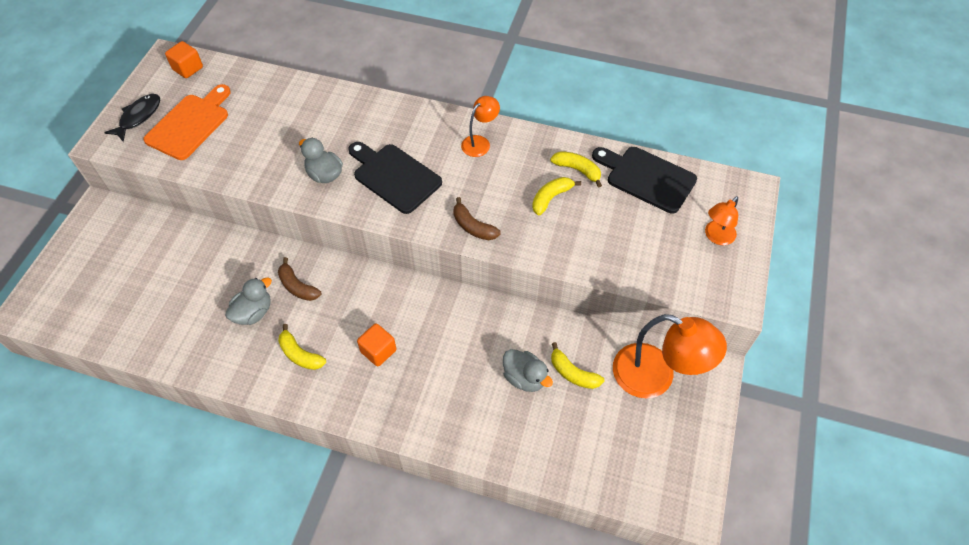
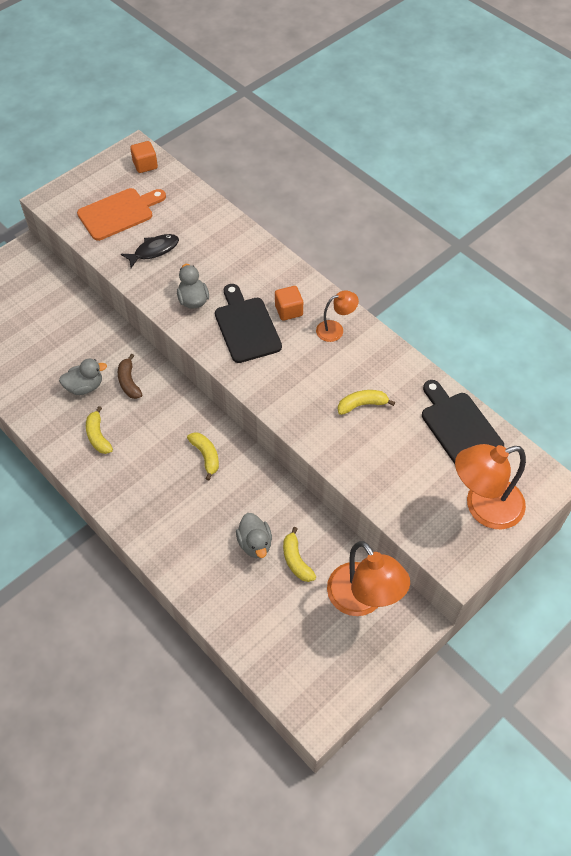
camera: 30 degrees right, 0 degrees up
black fish [104,94,160,142] -> black fish moved to [121,234,179,268]
orange cube [357,323,396,366] -> orange cube moved to [275,286,303,321]
brown banana [453,197,501,240] -> none
yellow banana [550,151,602,187] -> yellow banana moved to [187,432,219,480]
orange lamp [705,196,738,245] -> orange lamp [455,444,526,529], size x1.89

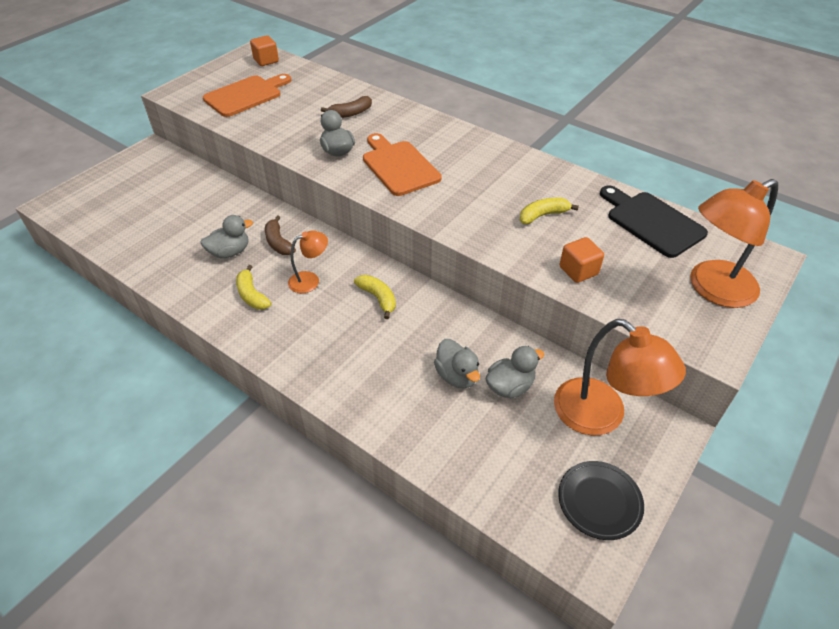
camera: 10 degrees left, 10 degrees down
black fish [121,234,179,268] -> none
black cutting board [215,284,282,363] -> orange cutting board [363,133,442,196]
orange cube [275,286,303,321] -> orange cube moved to [560,237,604,283]
yellow banana [283,527,316,582] -> grey duck [486,346,544,398]
orange lamp [316,290,359,342] -> orange lamp moved to [288,230,328,293]
none -> brown banana [321,96,372,118]
none -> black plate [558,461,644,540]

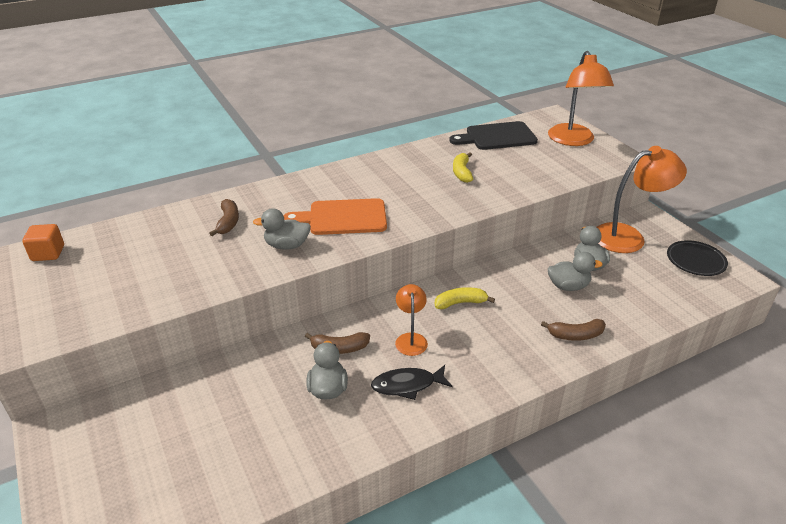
camera: 65 degrees left, 10 degrees down
orange cutting board [203,74,291,117] -> none
yellow banana [236,265,271,310] -> black fish [371,365,452,400]
orange cube [560,237,604,283] -> none
none -> brown banana [541,319,606,341]

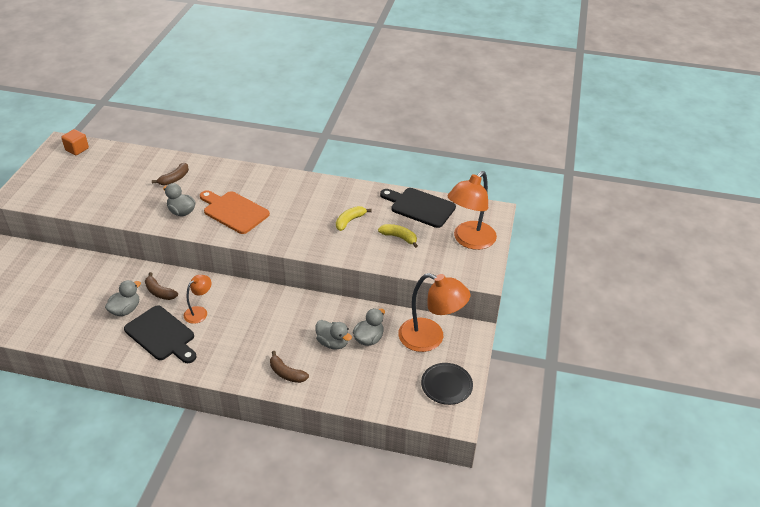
camera: 40 degrees right, 5 degrees up
black fish [371,365,452,400] -> black cutting board [124,305,196,363]
yellow banana [435,287,495,309] -> yellow banana moved to [378,224,418,248]

